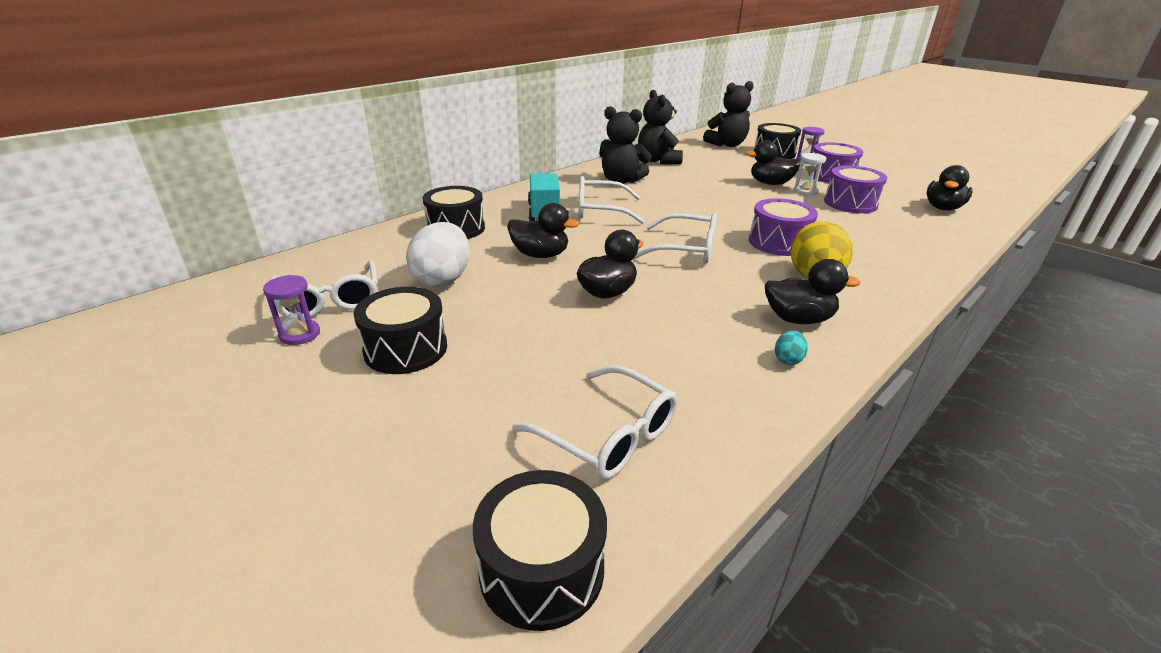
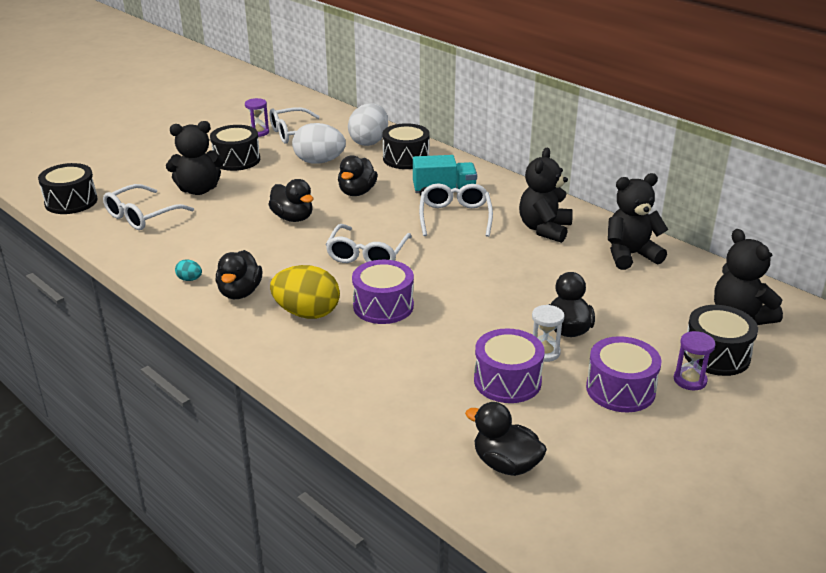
camera: 90 degrees right, 0 degrees up
none -> black teddy bear [166,121,224,195]
none -> white egg [348,103,388,146]

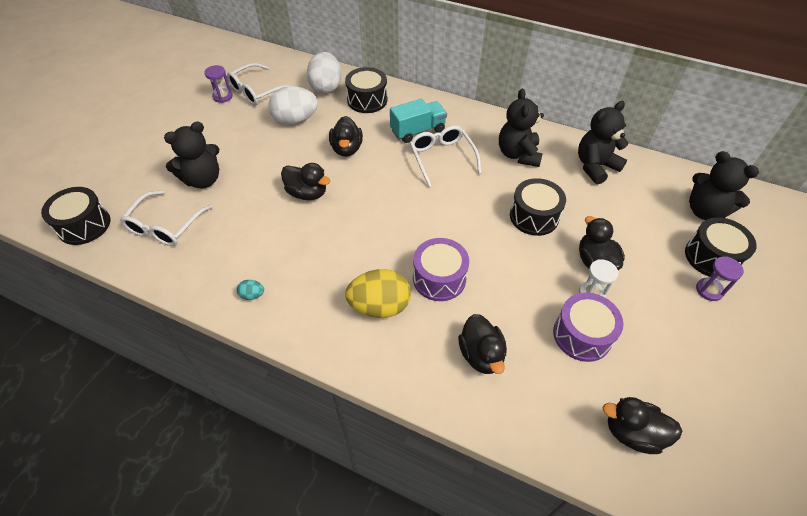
camera: 20 degrees left, 20 degrees up
black drum [210,125,260,171] -> black drum moved to [510,178,566,236]
black duck [216,250,262,299] -> black duck moved to [458,314,507,374]
white glasses [325,224,412,263] -> none
purple drum [586,336,662,412] -> none

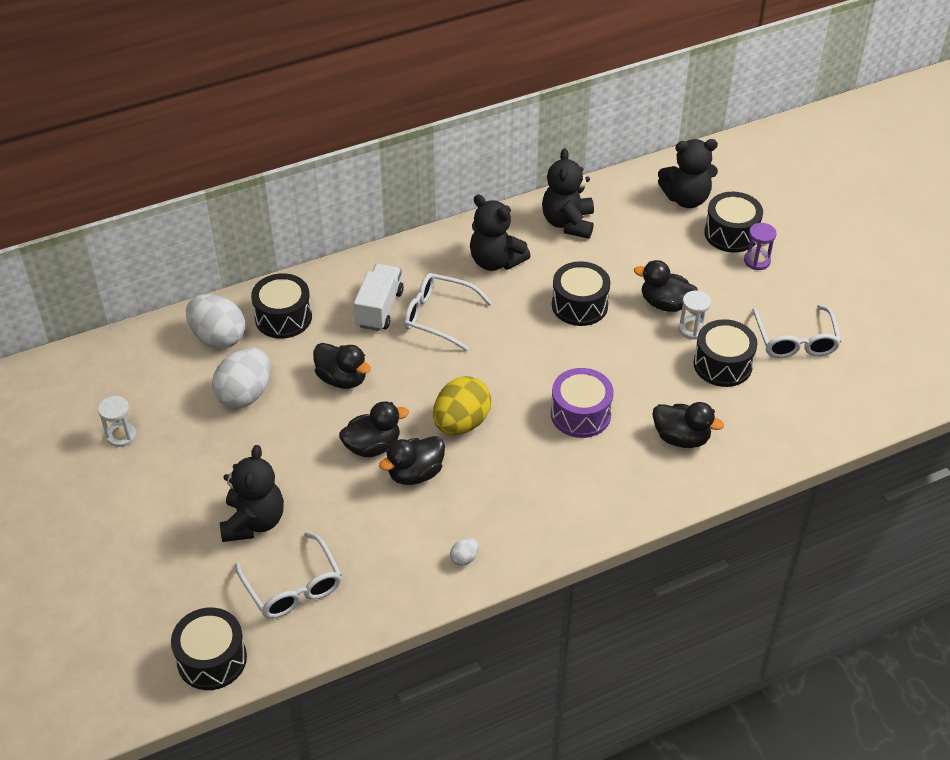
camera: 50 degrees left, 5 degrees down
purple hourglass [204,65,233,103] -> white hourglass [98,396,136,447]
white glasses [227,63,291,105] -> white glasses moved to [752,305,841,358]
turquoise egg [237,280,264,300] -> white egg [450,538,479,566]
yellow egg [345,269,411,318] -> yellow egg moved to [433,376,491,435]
turquoise truck [390,99,447,143] -> white truck [354,264,404,331]
purple drum [553,293,624,362] -> black drum [694,319,757,387]
black duck [603,397,682,454] -> black duck moved to [379,436,445,485]

